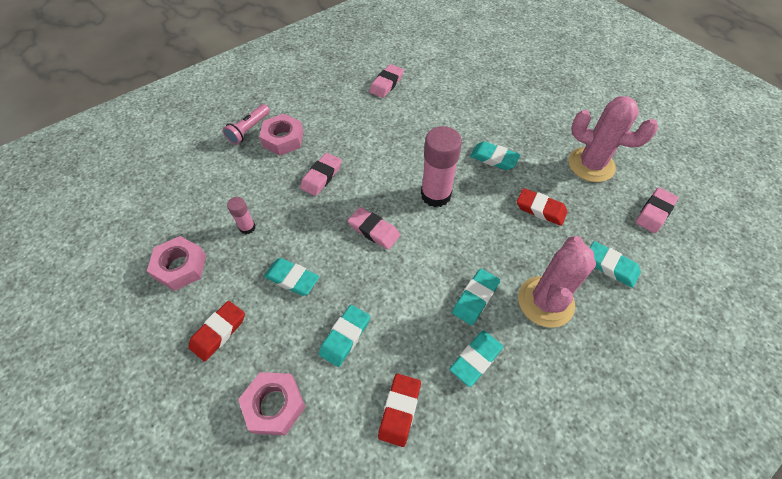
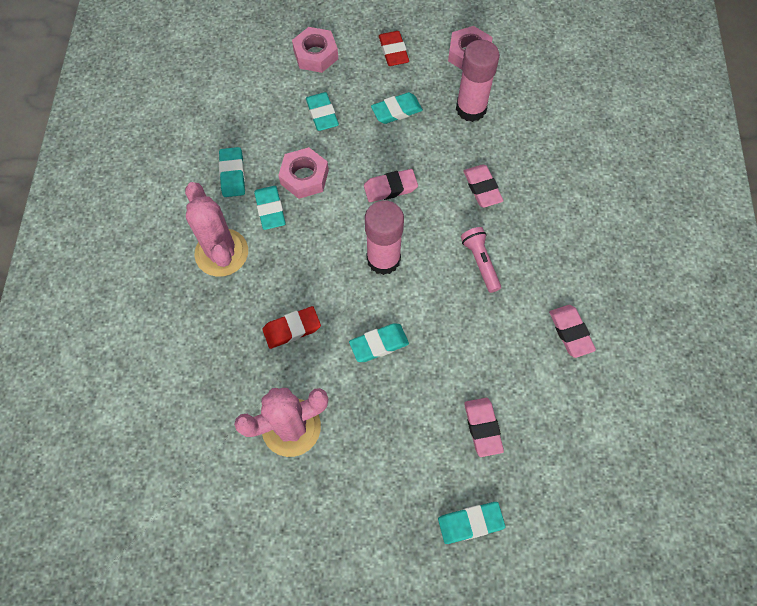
camera: 130 degrees right, 10 degrees up
pink flashlight [223,104,270,145] -> pink flashlight moved to [461,227,501,293]
pink glue stick [227,197,256,234] -> pink glue stick [456,40,500,122], size x2.01
pink nut [259,114,303,156] -> pink nut moved to [278,147,329,199]
red eraser [378,374,421,447] -> none
turquoise eraser [590,241,641,288] -> turquoise eraser moved to [438,502,505,544]
pink eraser [636,187,678,233] -> pink eraser moved to [464,398,504,457]

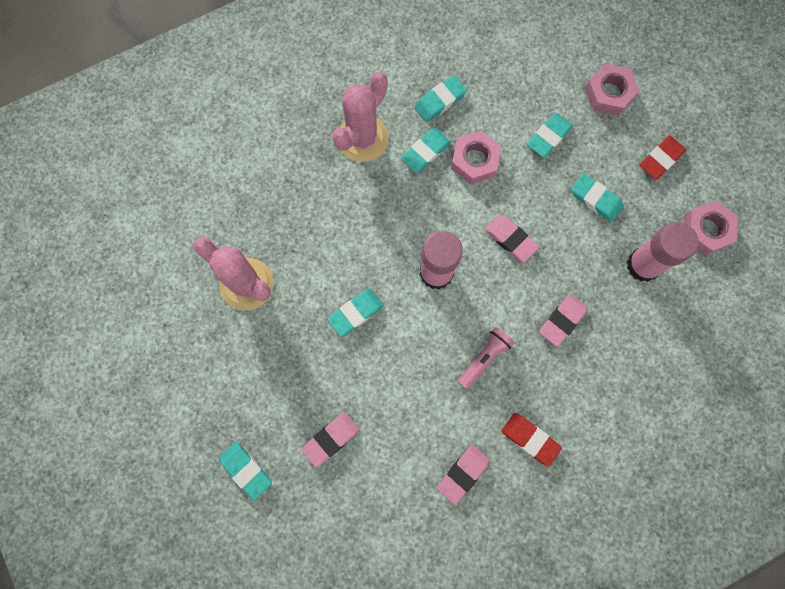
camera: 60 degrees right, 10 degrees up
red eraser [262,306,321,349] -> red eraser moved to [501,413,562,467]
turquoise eraser [349,323,409,362] -> turquoise eraser turned 75 degrees counterclockwise [327,289,384,337]

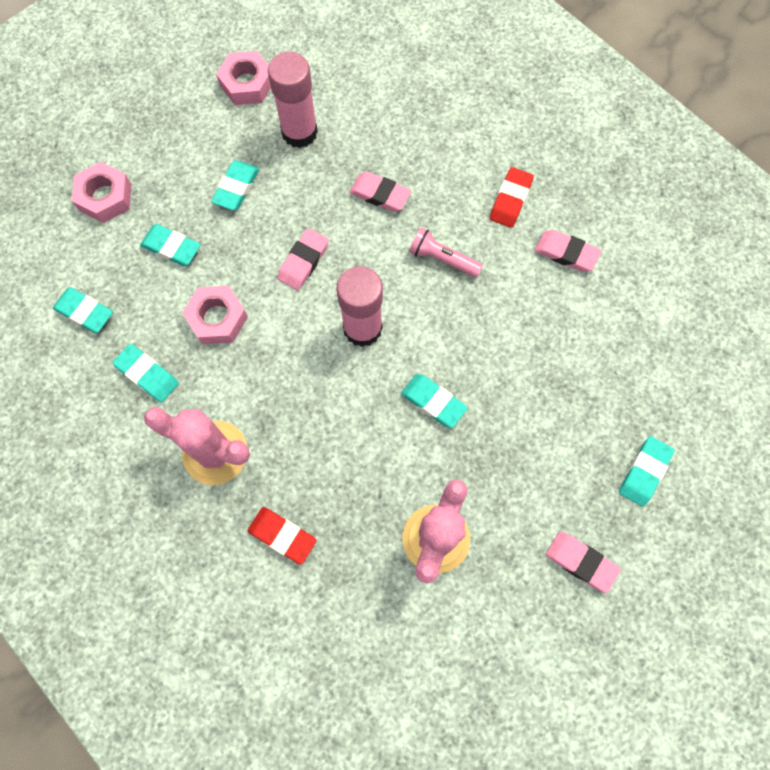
camera: 105 degrees left, 5 degrees down
pink eraser [301,412,360,468] -> pink eraser moved to [546,532,621,593]
turquoise eraser [401,128,451,172] -> turquoise eraser moved to [53,287,113,333]
red eraser [640,136,686,180] -> red eraser moved to [248,507,317,565]

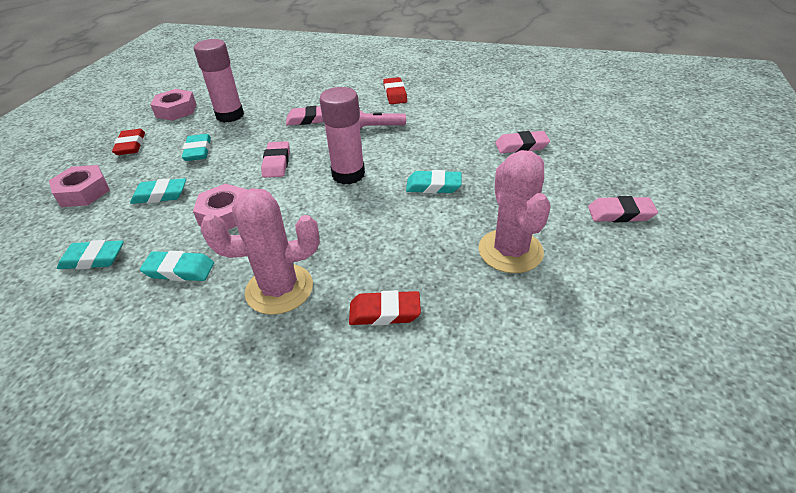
camera: 30 degrees left, 30 degrees down
pink eraser [535,230,601,272] -> pink eraser moved to [495,131,550,153]
turquoise eraser [619,436,675,507] -> none
none -> red eraser [112,129,145,155]

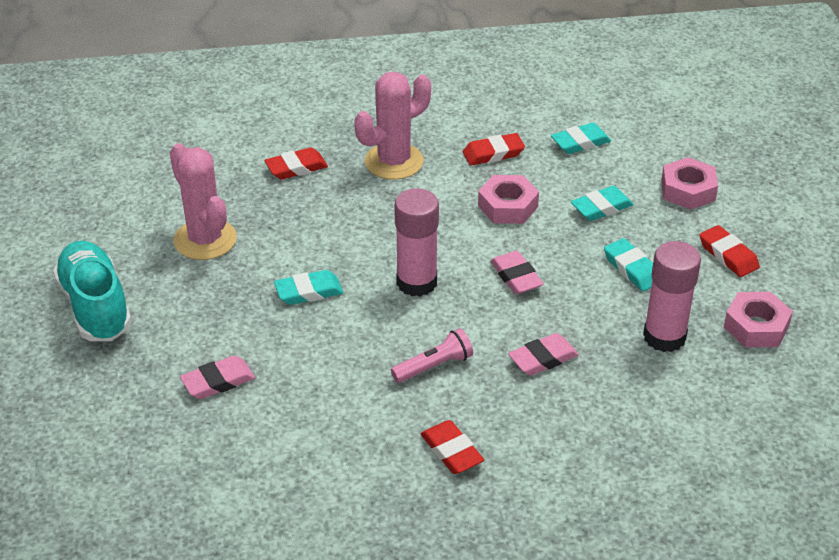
camera: 155 degrees right, 0 degrees up
turquoise eraser [140,251,214,281] -> red eraser [463,133,525,165]
pink eraser [588,196,658,222] -> turquoise shoe [53,241,132,341]

